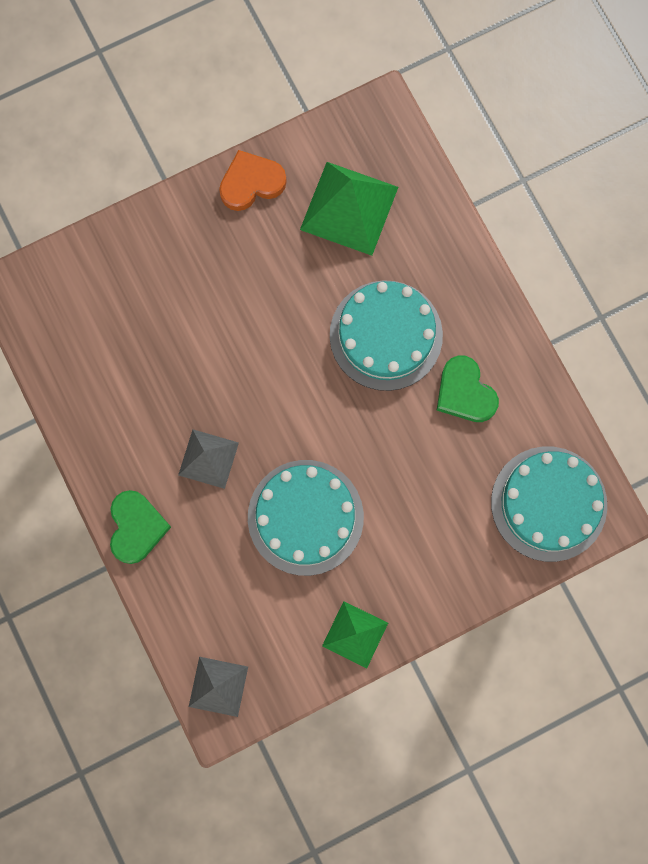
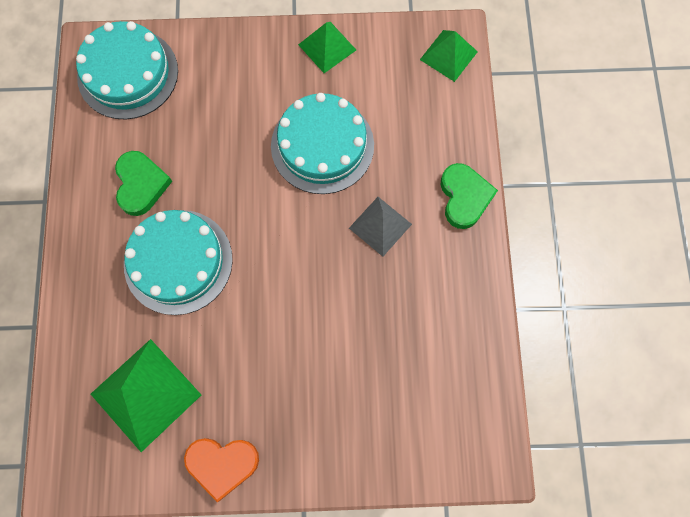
camera: 155 degrees left, 5 degrees down
green heart [110,490,171,564] -> green heart turned 150 degrees clockwise [441,163,498,229]
grey pyramid [189,657,248,717] -> green pyramid [420,30,478,82]

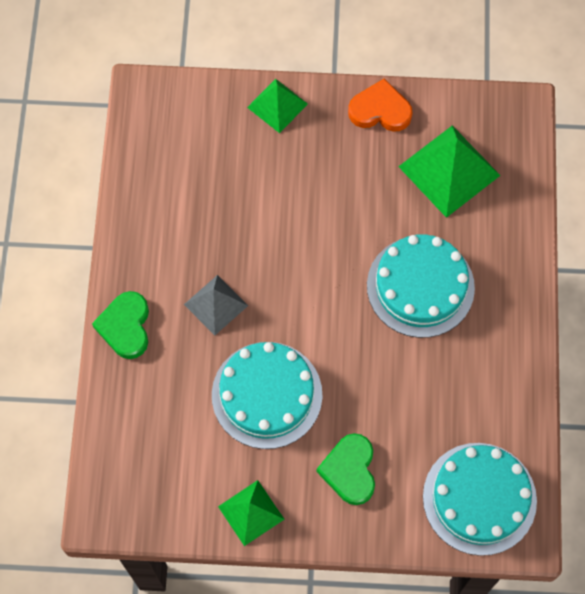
camera: 175 degrees left, 5 degrees down
green heart [115,151,172,216] -> green heart moved to [316,433,375,505]
green pyramid [420,30,478,82] -> green pyramid moved to [247,79,308,133]

